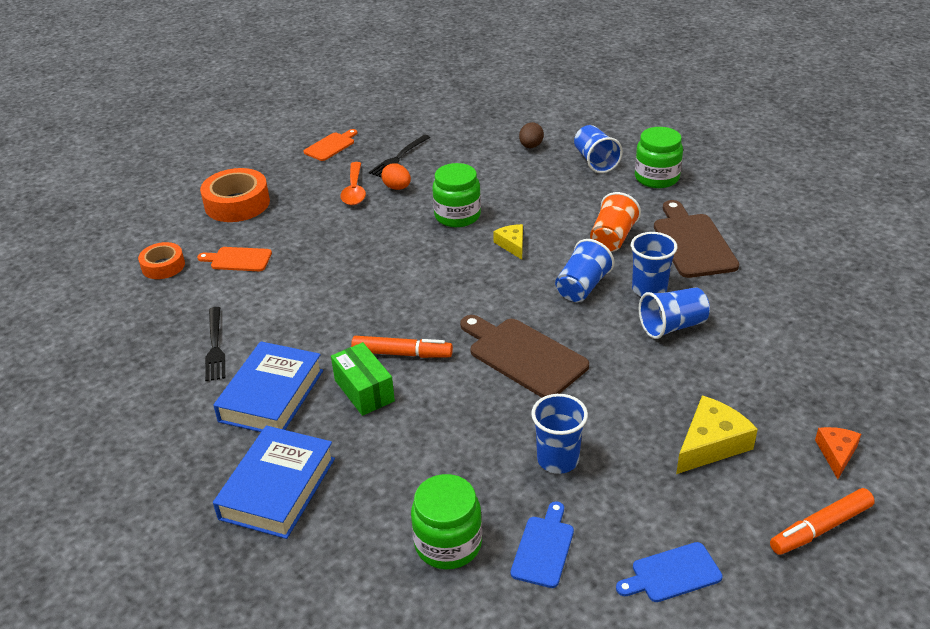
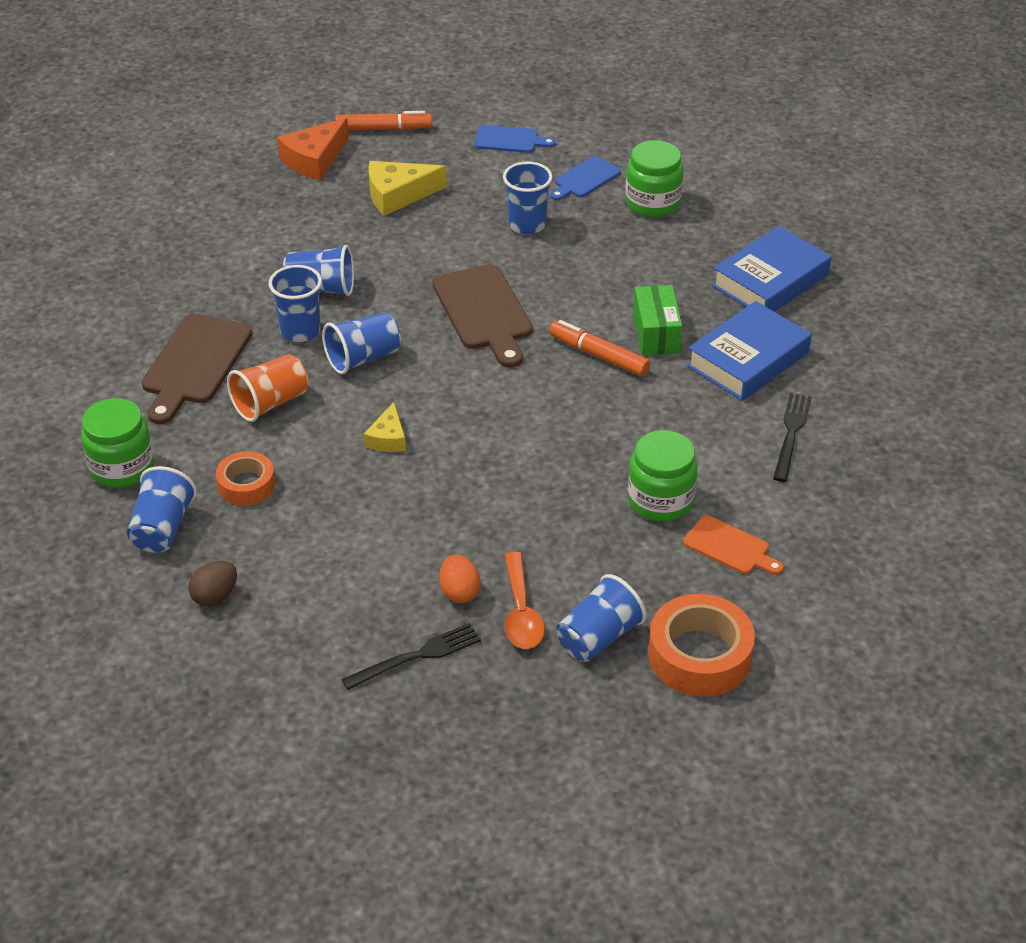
camera: 155 degrees left, 5 degrees up
orange tape [138,242,185,279] -> orange tape moved to [216,451,275,506]
orange cutting board [304,129,357,161] -> none
orange spoon [340,162,366,205] -> orange spoon turned 150 degrees clockwise [505,552,545,649]
green jar [432,163,481,227] -> green jar moved to [628,430,698,522]
orange cheese [815,427,861,479] -> orange cheese [277,118,349,180], size x1.64
none -> blue cup [557,574,646,662]

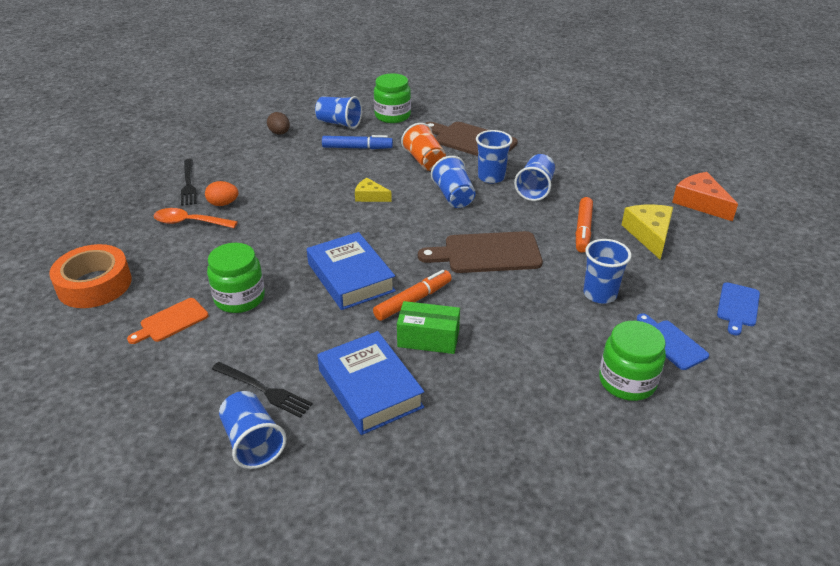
camera: 105 degrees right, 5 degrees down
orange tape [216,451,275,506] -> blue marker [322,135,393,149]
orange marker [335,111,432,131] -> orange marker moved to [576,197,593,252]
blue cup [557,574,646,662] -> blue cup moved to [219,391,287,469]
blue book [712,226,831,312] -> blue book moved to [307,232,396,310]

